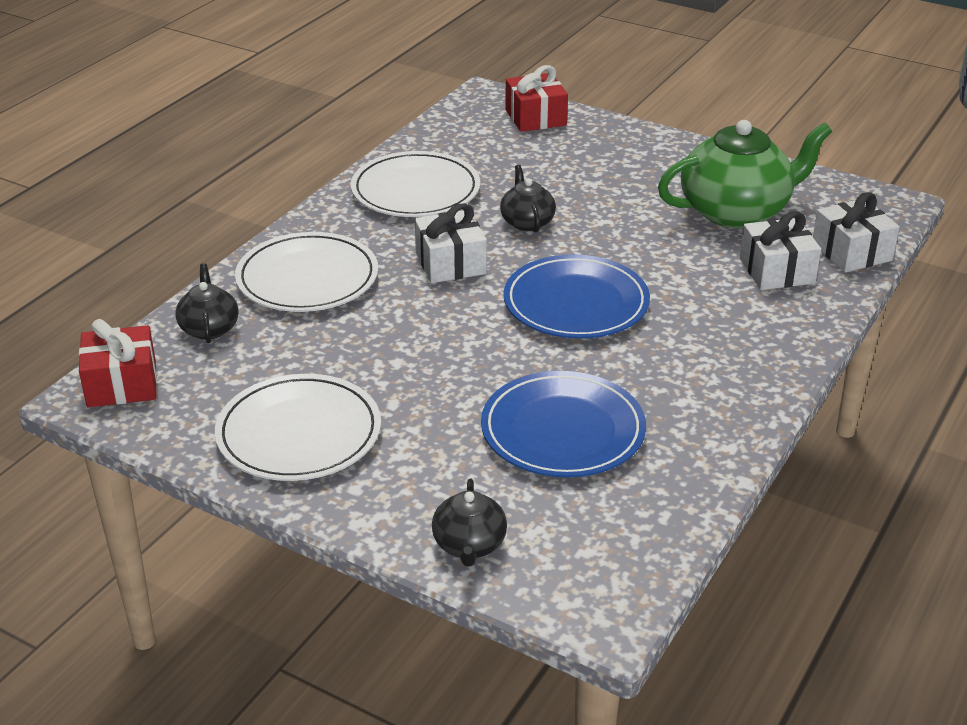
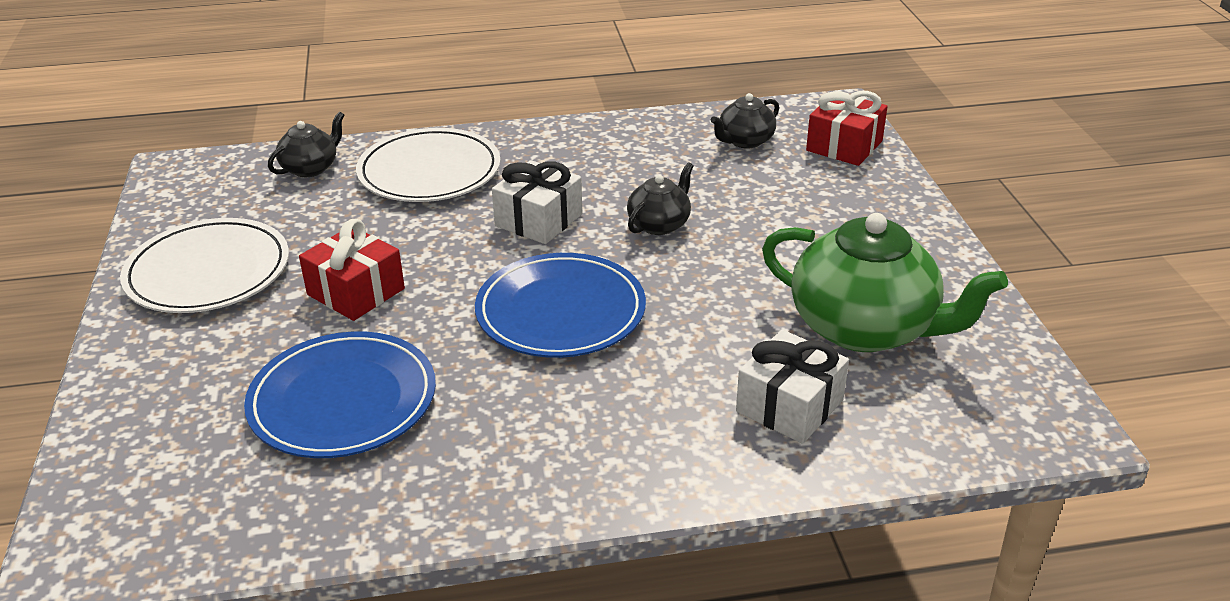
camera: 50 degrees right, 0 degrees up
red gift [79,319,157,407] -> red gift moved to [299,219,405,321]
white plate [351,151,480,217] -> none
black teapot [432,479,507,566] -> black teapot moved to [711,93,779,148]
white gift [813,192,900,273] -> none

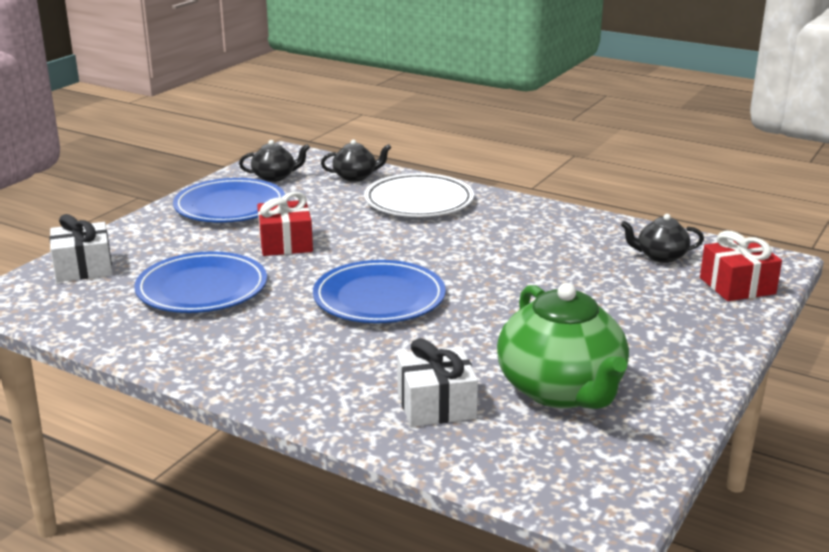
camera: 40 degrees right, 10 degrees down
white plate [120,218,289,313] -> blue plate [173,178,285,223]
white gift [492,160,582,244] -> white gift moved to [49,214,112,282]
black teapot [627,163,694,235] -> black teapot moved to [239,140,310,182]

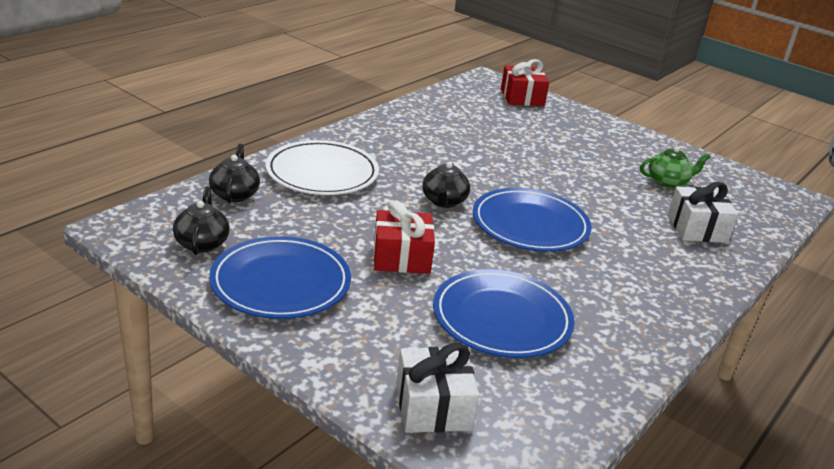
camera: 85 degrees left, 5 degrees up
green teapot [497,283,629,409] -> green teapot [640,147,710,188], size x0.49
black teapot [621,214,704,263] -> black teapot moved to [422,162,470,208]

